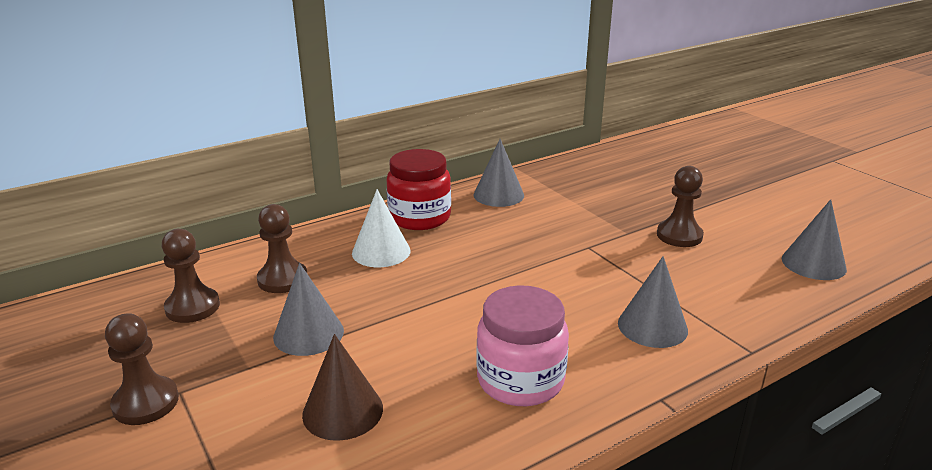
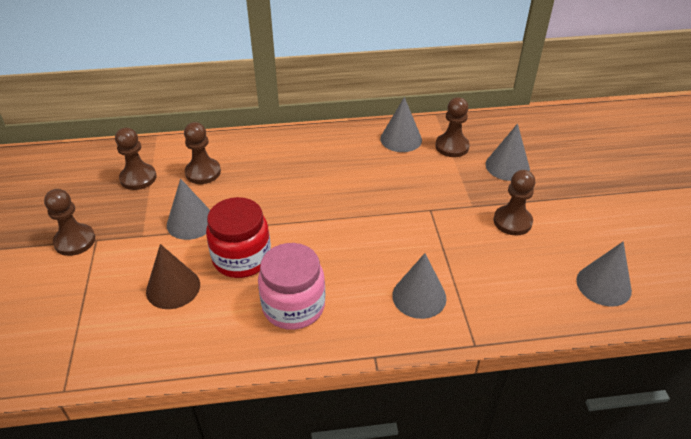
camera: 25 degrees right, 15 degrees up
white cone [352,189,411,267] -> none
red jar [386,149,451,230] -> red jar moved to [206,197,271,278]
none -> brown pawn [435,97,470,157]
none -> grey cone [485,124,530,181]

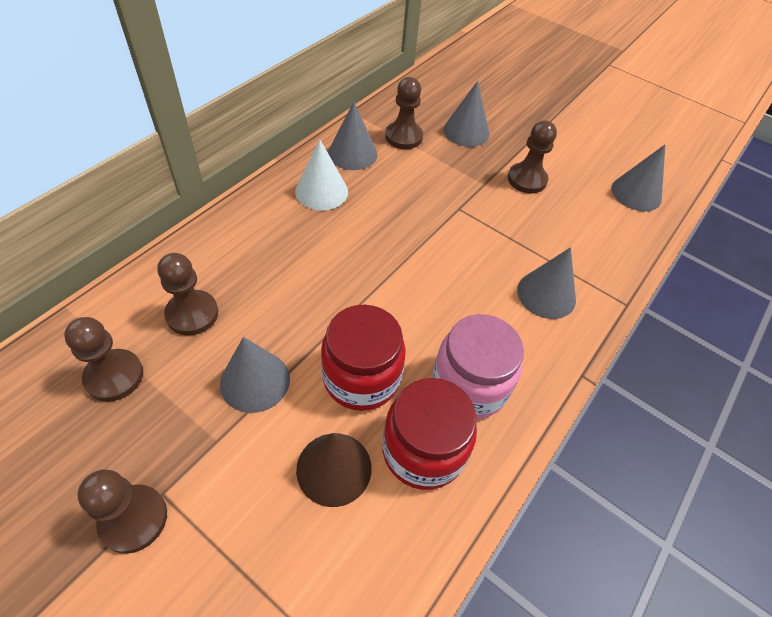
camera: 50 degrees left, 10 degrees up
none -> white cone [295,140,348,210]
none -> red jar [382,378,477,490]

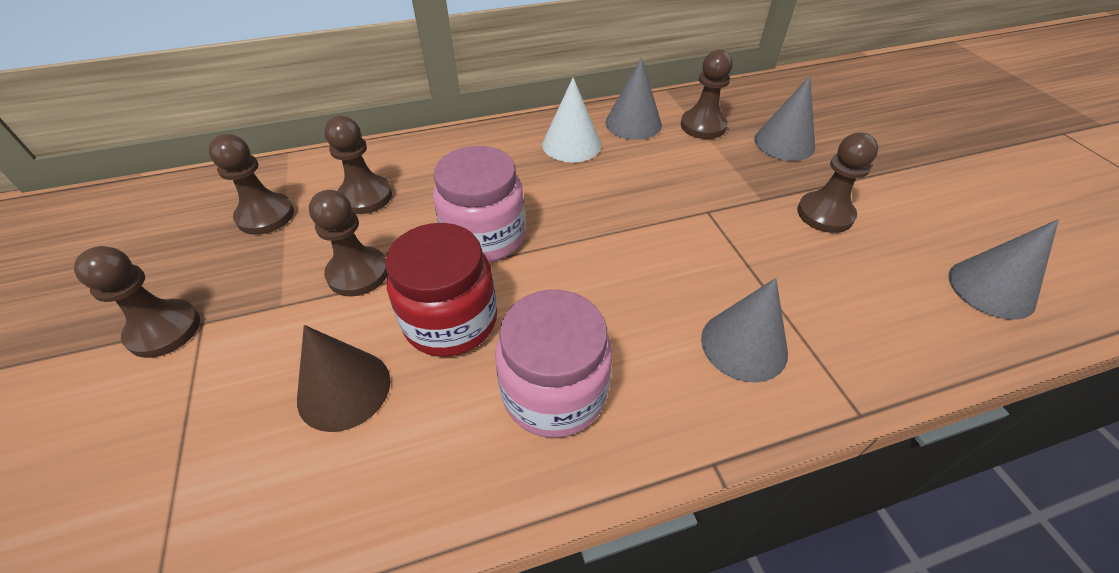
camera: 40 degrees right, 5 degrees down
grey cone [220,337,290,413] -> brown pawn [309,190,388,296]
red jar [382,378,477,490] -> none
none -> pink jar [433,146,525,262]

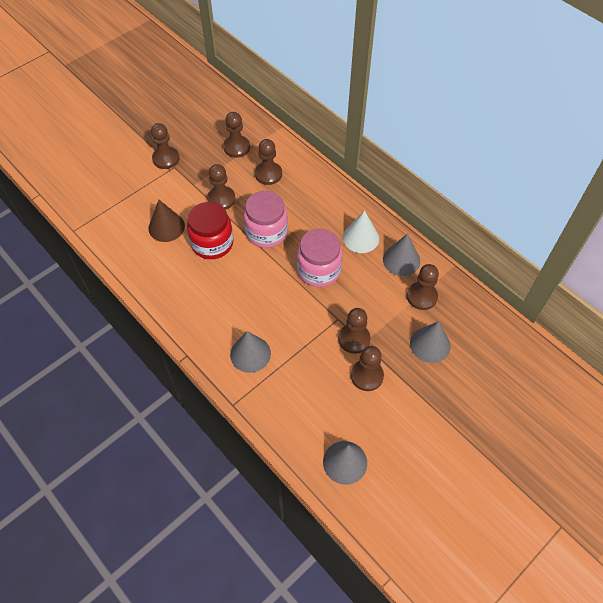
camera: 65 degrees right, 10 degrees up
pink jar [495,289,612,438] -> pink jar moved to [297,229,342,287]
none -> brown pawn [339,308,370,354]

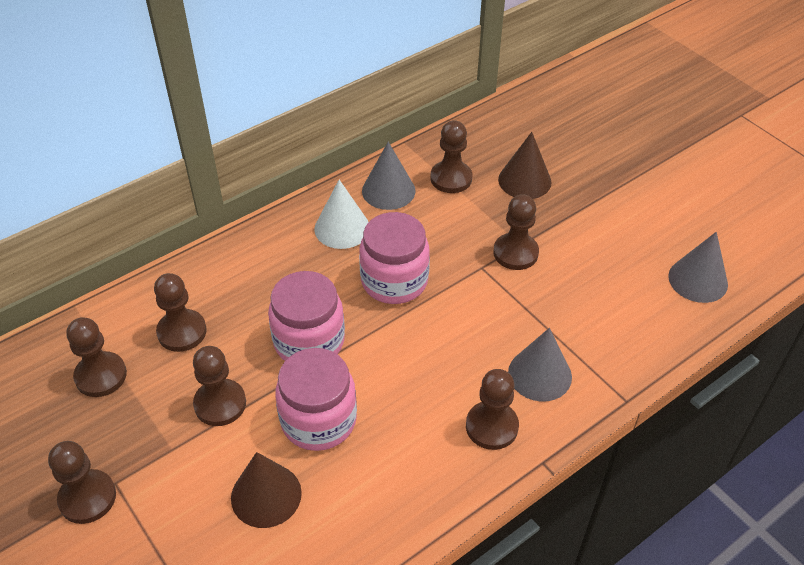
camera: 85 degrees left, 10 degrees down
red jar [187,202,233,259] -> pink jar [275,348,357,451]
brown pawn [351,346,384,391] -> brown pawn moved to [466,369,519,450]
grey cone [410,321,450,363] -> brown cone [498,132,552,199]

